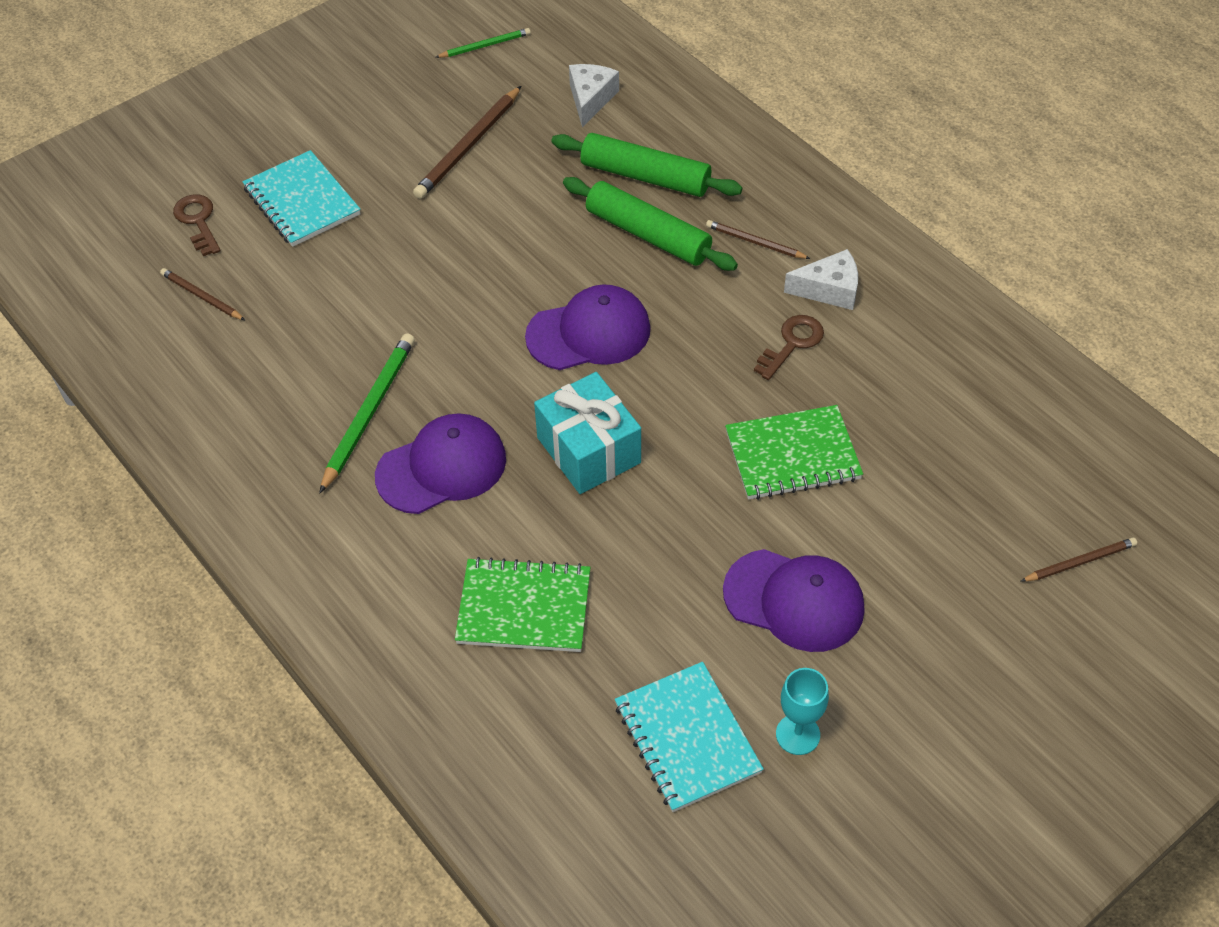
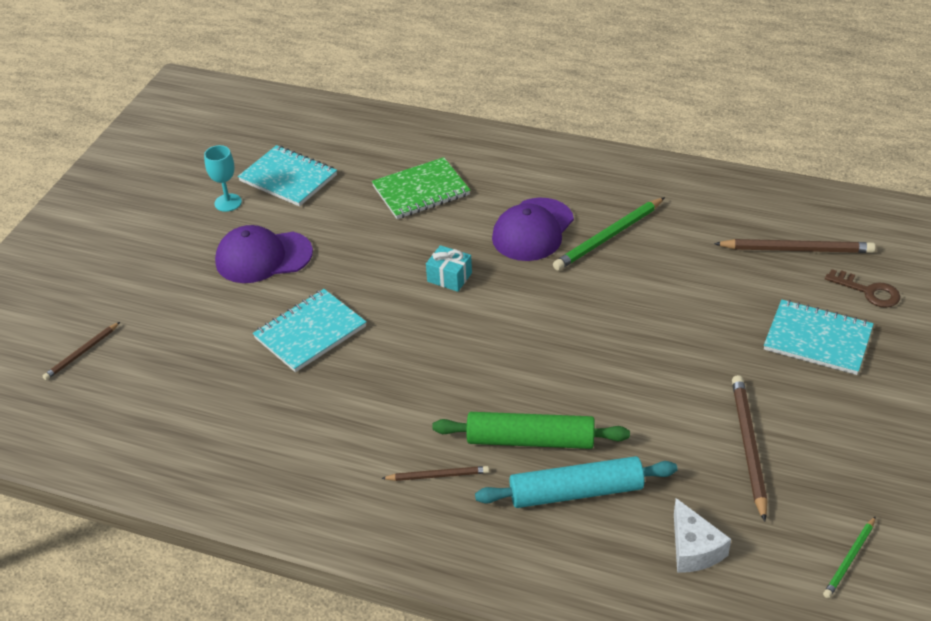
camera: 150 degrees right, 10 degrees down
brown pencil [160,268,245,320] -> brown pencil [714,239,876,253], size x1.72
green pencil [319,333,415,494] -> green pencil turned 60 degrees clockwise [553,197,665,271]
purple cap [525,284,651,370] -> none
turquoise gift [534,372,641,494] -> turquoise gift [426,245,472,292], size x0.56
green rolling pin [551,133,742,197] -> turquoise rolling pin [475,456,677,508]
green notebook [725,405,863,500] -> turquoise notebook [253,289,366,372]
brown key [754,315,824,380] -> none
white cheese [784,249,858,310] -> none

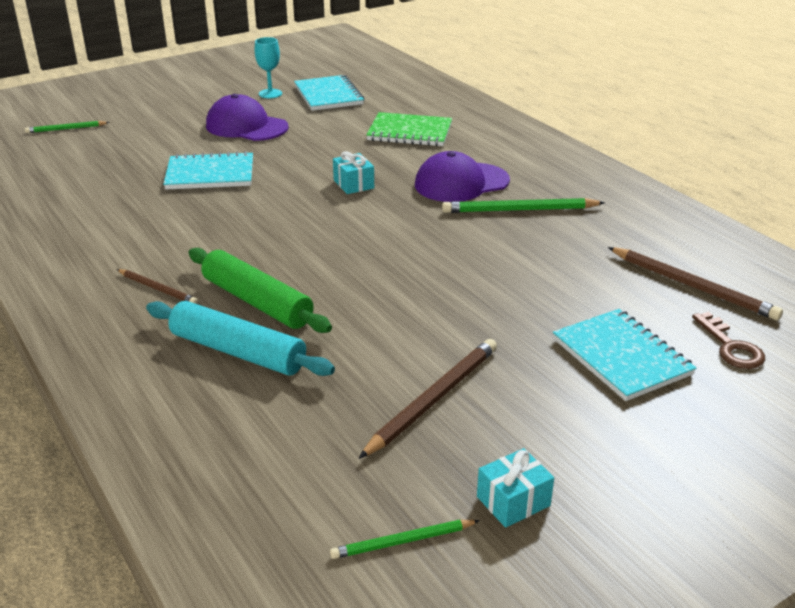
camera: 35 degrees right, 10 degrees down
brown pencil [43,322,120,380] -> green pencil [25,121,110,133]
white cheese [674,498,731,573] -> none
none -> turquoise gift [477,448,554,528]

